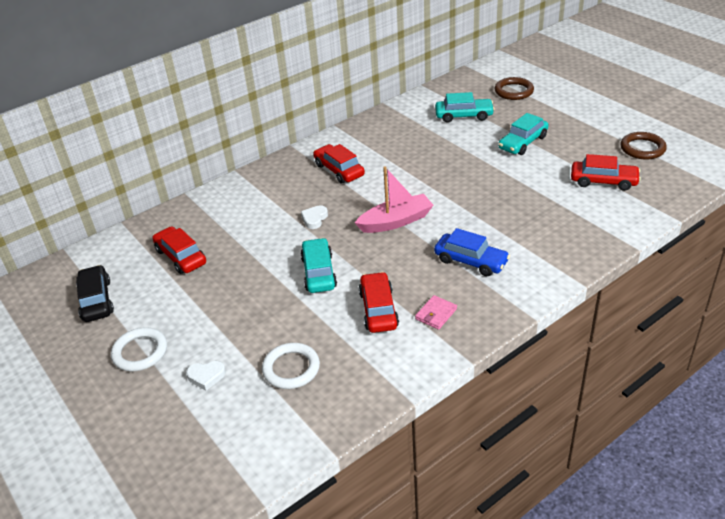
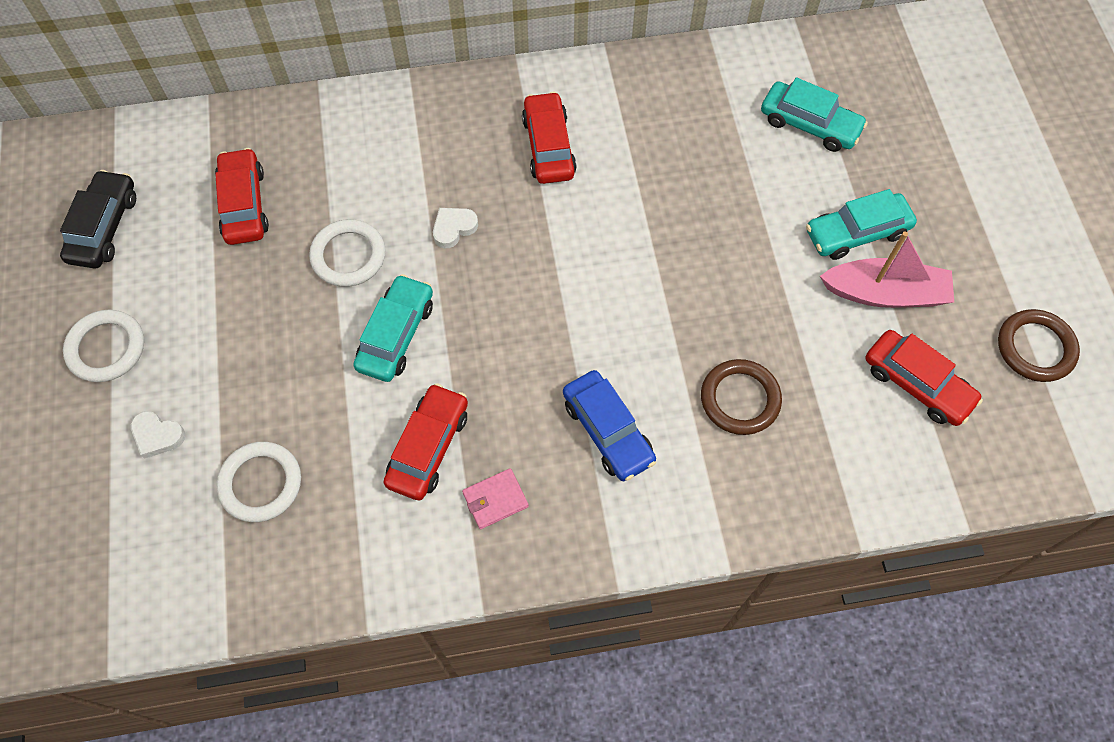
camera: 25 degrees right, 25 degrees up
pink boat [355,166,434,233] -> pink boat moved to [820,232,954,308]
brown ring [495,77,534,100] -> brown ring moved to [701,359,782,435]
none -> white ring [309,219,386,287]

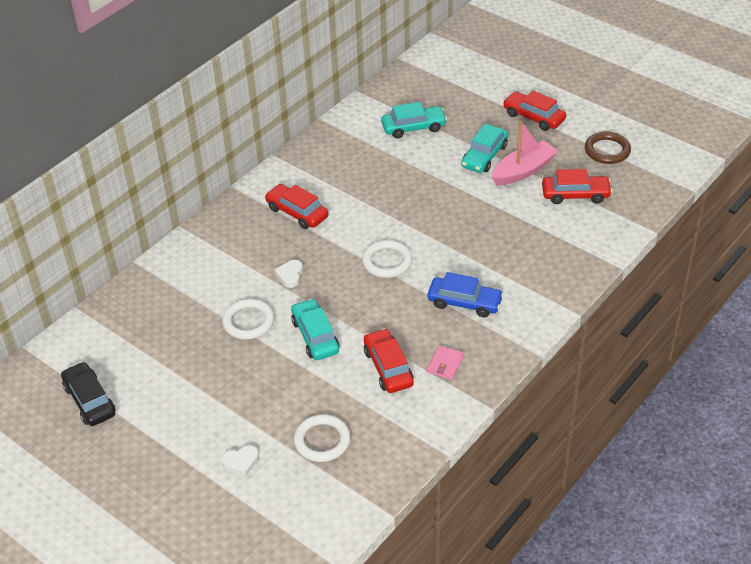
camera: 40 degrees left, 20 degrees down
white ring [63,310,144,382] -> white ring moved to [362,240,412,278]
red car [215,148,269,245] -> red car moved to [503,91,566,131]
brown ring [701,359,782,435] -> none

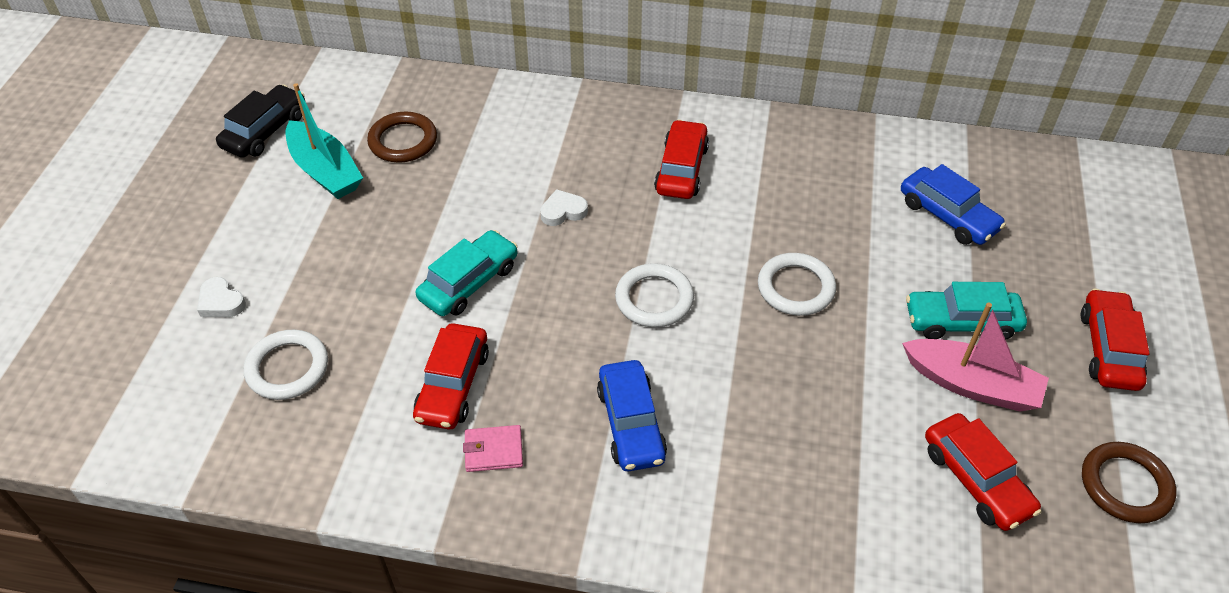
camera: 60 degrees right, 5 degrees up
white ring [222,299,274,340] -> white ring moved to [758,253,836,316]
red car [364,328,414,393] -> red car turned 150 degrees clockwise [413,323,489,429]
turquoise car [381,102,447,138] -> blue car [901,164,1006,245]
none -> turquoise boat [286,83,363,199]
none -> brown ring [367,111,437,163]

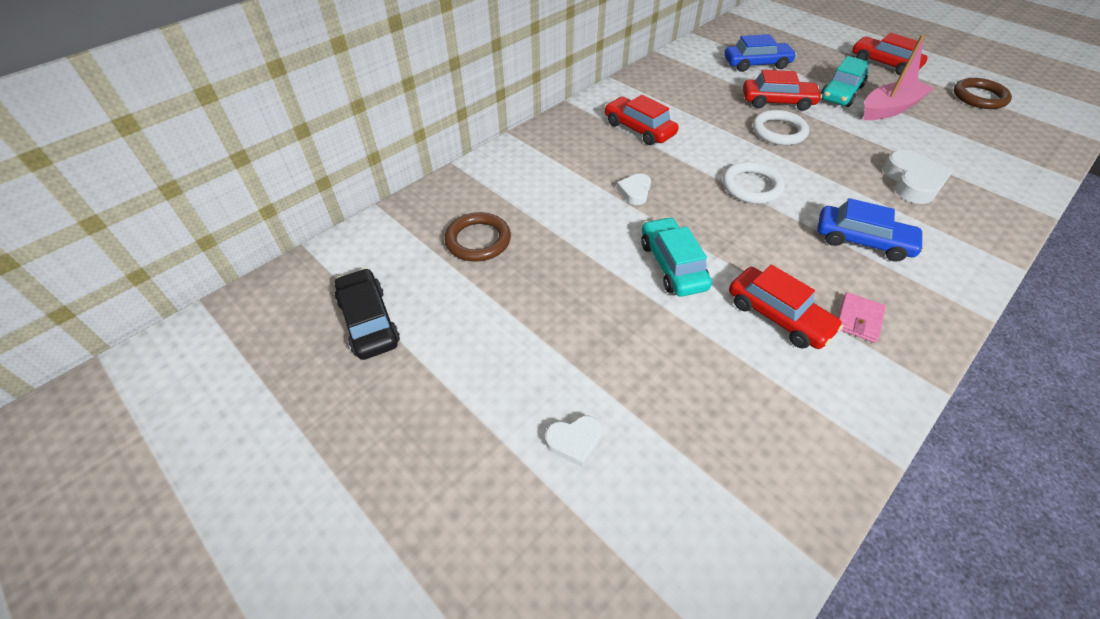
camera: 55 degrees left, 0 degrees up
white ring [244,330,328,400] -> none
turquoise boat [286,83,363,199] -> none
red car [925,413,1042,531] -> red car moved to [743,70,822,111]
none -> white heart [883,150,953,204]

